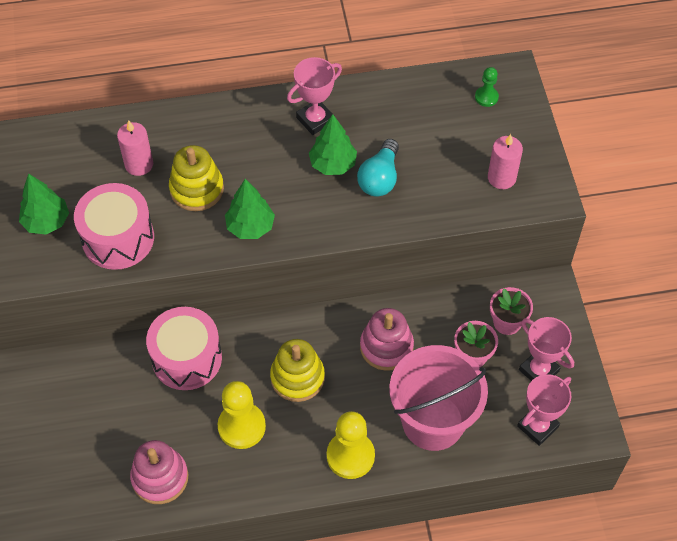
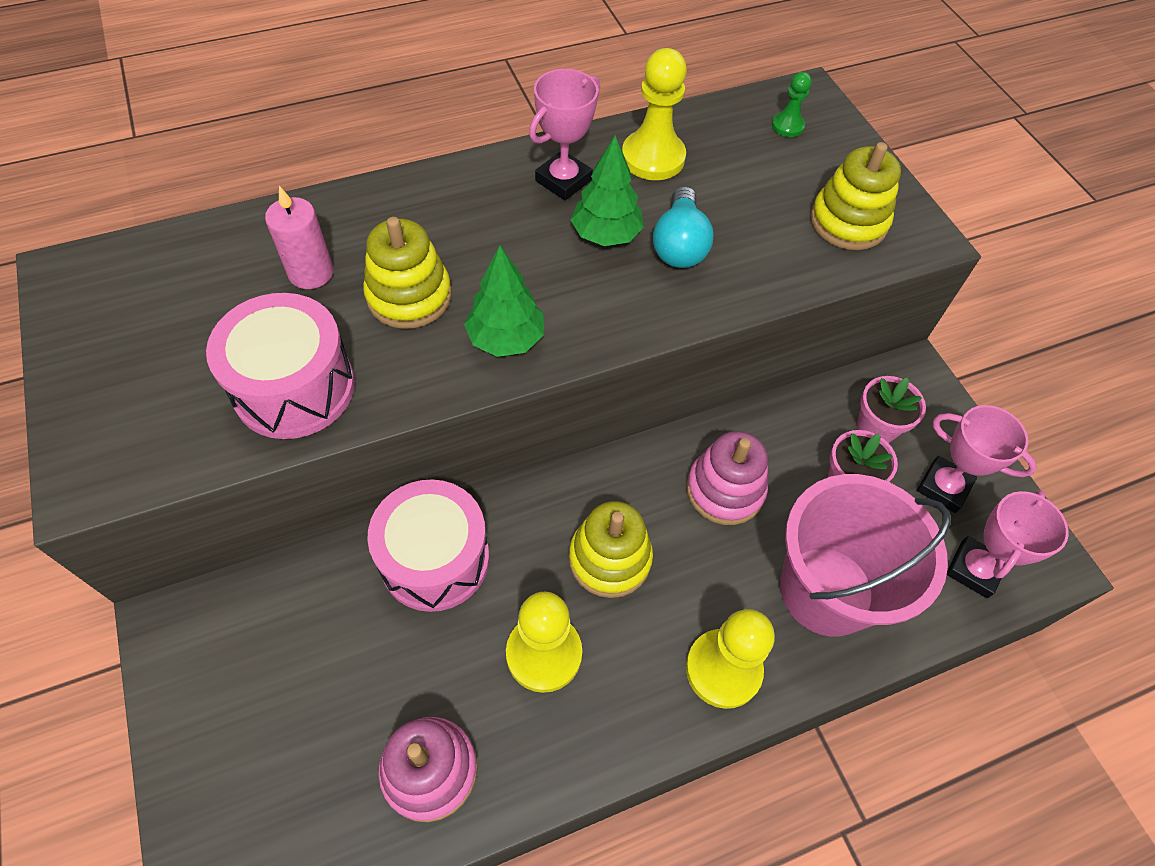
camera: 15 degrees left, 0 degrees up
green tree [19,173,69,235] -> none
pink candle [488,134,523,189] -> yellow stacking toy [810,142,901,250]
none -> yellow pawn [622,48,687,180]

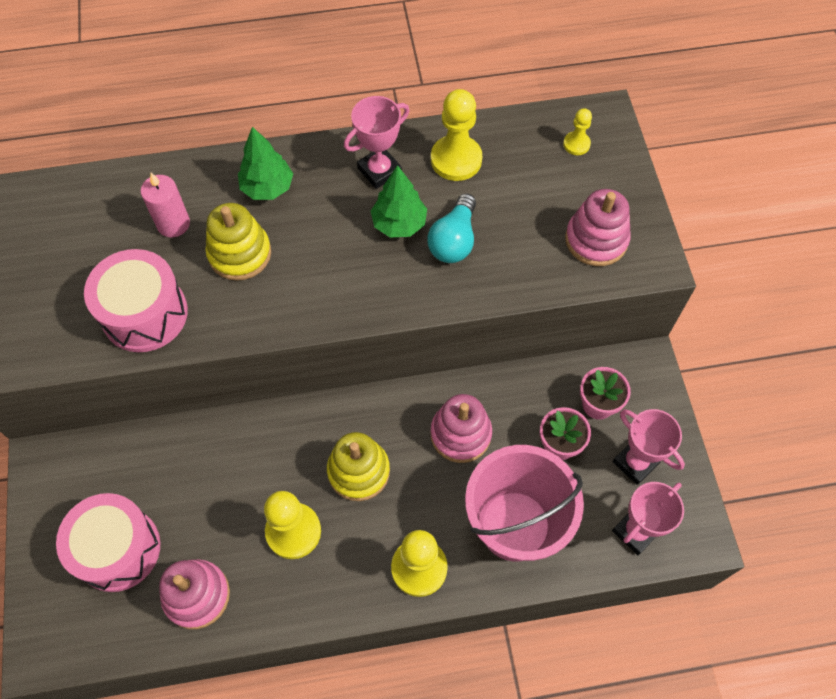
camera: 15 degrees right, 5 degrees up
pink drum [367,479,489,612] -> pink drum moved to [56,493,160,592]
green tree [464,245,544,357] -> green tree moved to [238,127,293,200]
green pawn [772,72,812,137] -> yellow pawn [563,108,592,155]
yellow stacking toy [810,142,901,250] -> pink stacking toy [565,189,631,266]

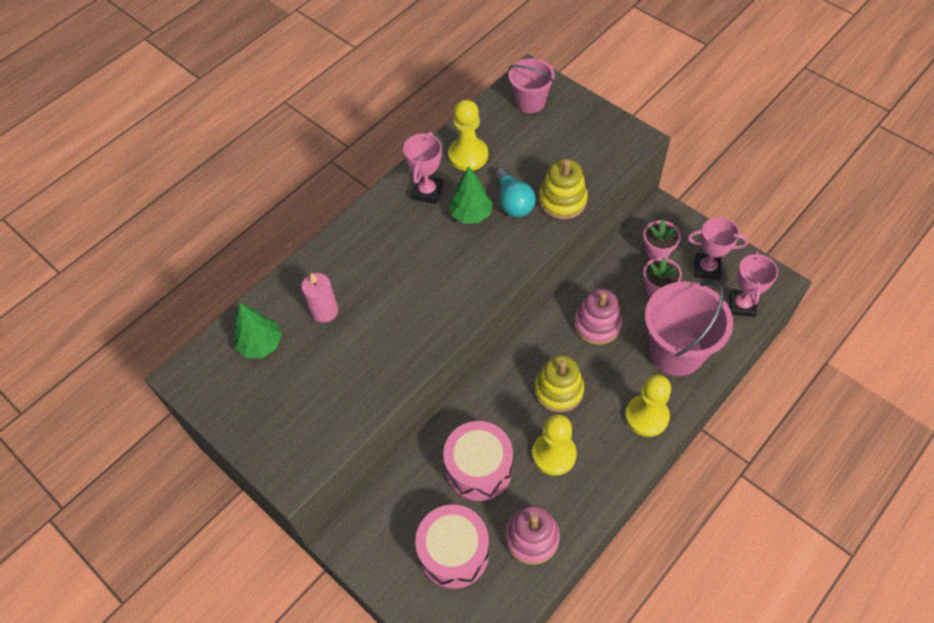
camera: 35 degrees left, 5 degrees down
pink drum [84,249,188,352] -> pink drum moved to [443,421,513,501]
yellow stacking toy [205,203,271,281] -> yellow stacking toy moved to [539,159,588,219]
green tree [238,127,293,200] -> green tree moved to [234,303,282,358]
yellow pawn [563,108,592,155] -> pink bucket [509,58,555,113]
pink stacking toy [565,189,631,266] -> none

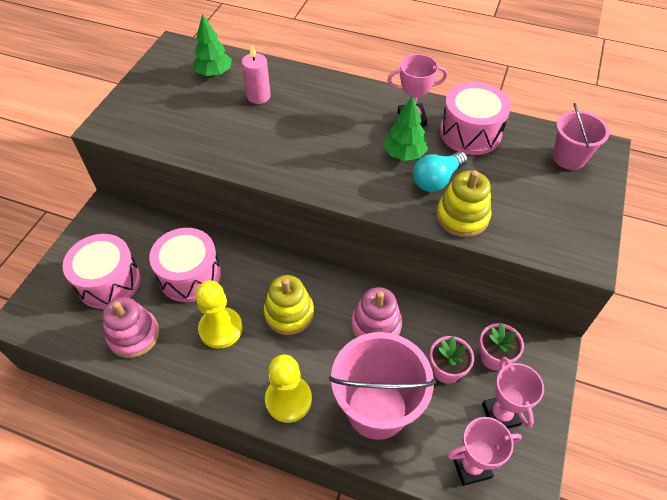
camera: 65 degrees right, 5 degrees down
yellow pawn [448,99,488,171] -> pink drum [440,82,511,155]

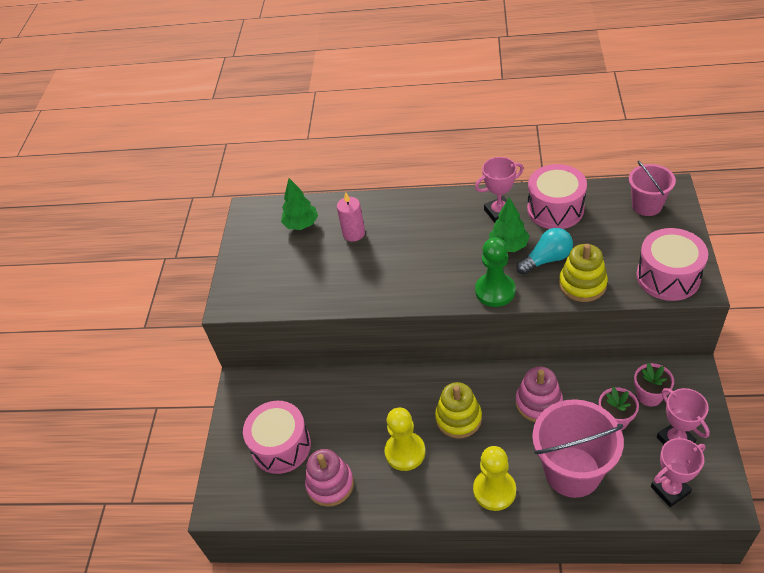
camera: 10 degrees left, 5 degrees down
pink drum [149,228,221,302] -> pink drum moved to [636,228,708,301]
turquoise light bulb [413,151,468,192] -> turquoise light bulb turned 150 degrees counterclockwise [517,228,573,275]
none -> green pawn [475,238,516,307]

